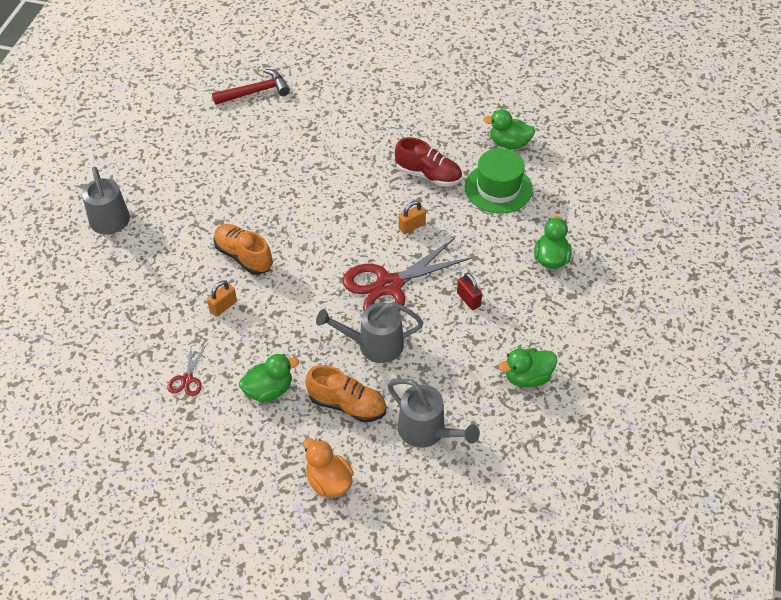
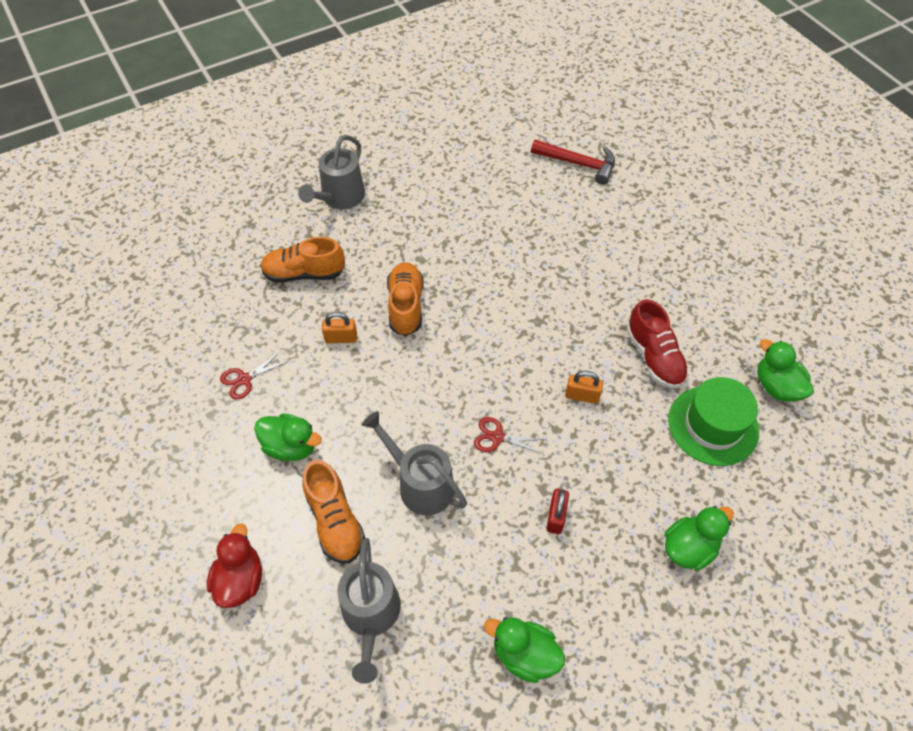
camera: 45 degrees right, 5 degrees up
orange duck [303,438,354,497] -> red duck [207,523,262,608]
red scissors [342,238,473,312] -> red scissors [474,417,546,454], size x0.44
none -> orange shoe [260,237,345,283]

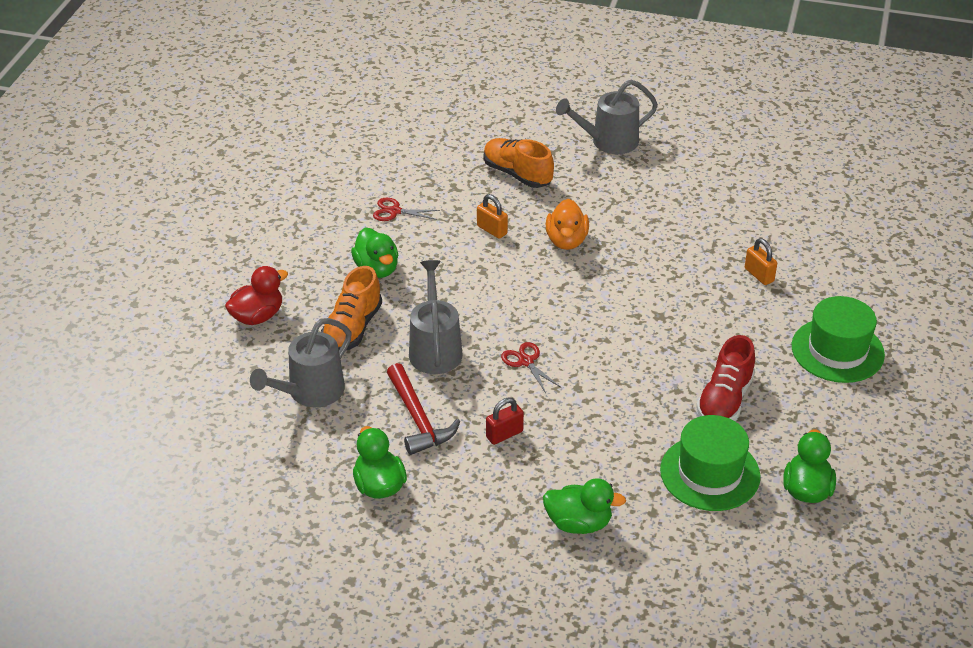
camera: 45 degrees right, 15 degrees down
orange shoe [387,262,424,336] -> orange duck [546,199,589,250]
red hammer [531,139,615,185] -> red hammer moved to [387,363,460,455]
orange padlock [565,371,603,404] -> orange padlock moved to [745,238,777,285]
none -> green hat [792,296,885,383]

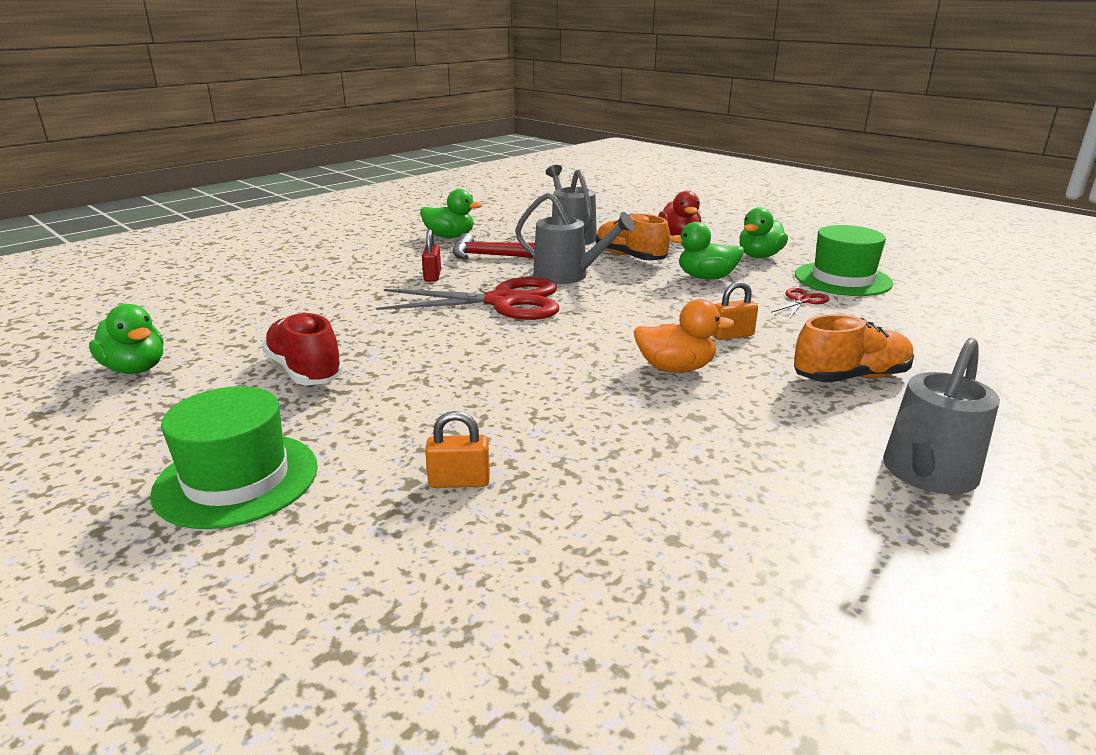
camera: 120 degrees right, 15 degrees down
red scissors [501,342,560,393] -> red scissors [376,277,559,320], size x2.30
green duck [543,478,626,534] -> green duck moved to [739,207,788,258]
orange duck [546,199,589,250] -> orange duck turned 150 degrees clockwise [634,299,735,373]
grey watering can [556,80,658,154] -> grey watering can turned 150 degrees counterclockwise [883,338,1000,494]
green hat [660,415,761,511] -> green hat moved to [795,225,893,296]

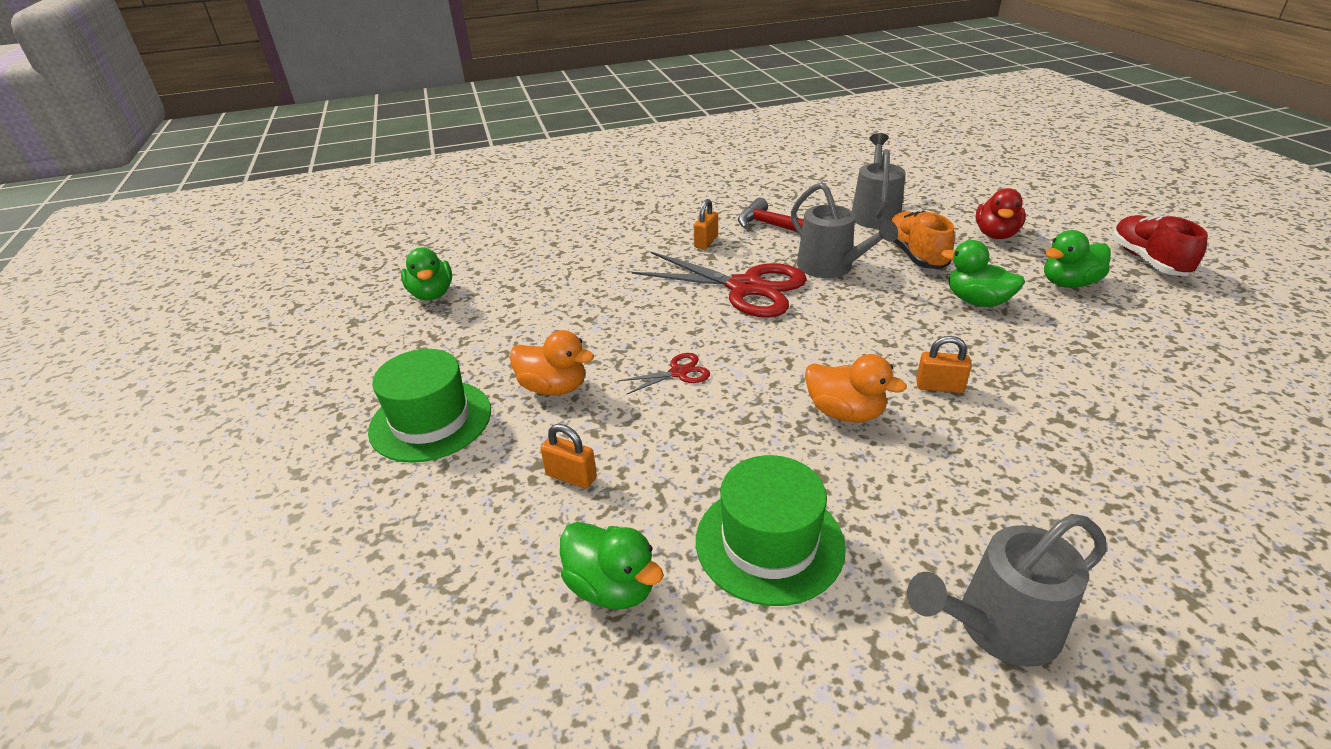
camera: 30 degrees right, 10 degrees up
red shoe [262,313,344,385] -> red shoe moved to [1112,215,1208,276]
green duck [420,189,482,238] -> green duck moved to [560,522,664,609]
red padlock [422,229,441,282] -> orange padlock [694,199,718,249]
red scissors [771,288,829,318] -> red scissors moved to [618,353,710,395]
orange shoe [794,314,914,382] -> none
green hat [795,225,893,296] -> green hat moved to [696,455,846,606]
none -> orange duck [510,330,594,395]

